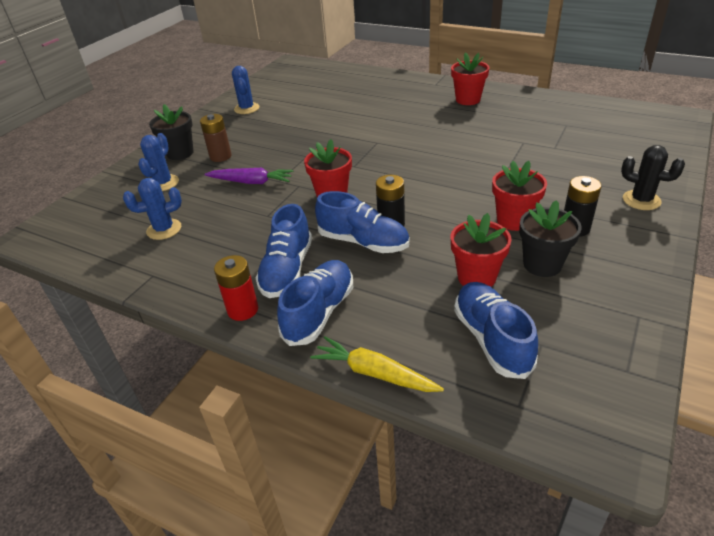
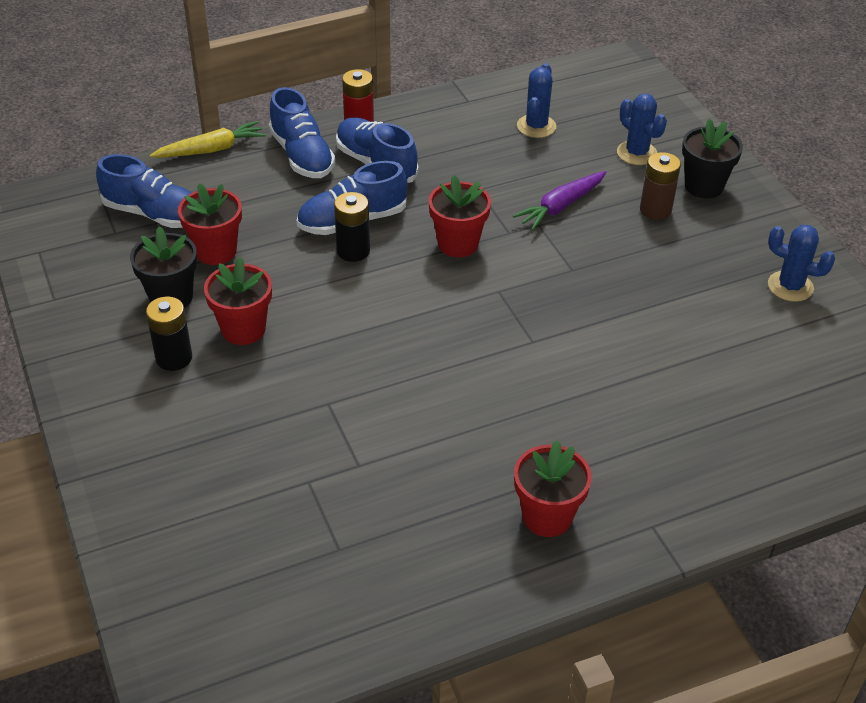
camera: 125 degrees right, 5 degrees up
black cactus [621,145,685,210] -> none

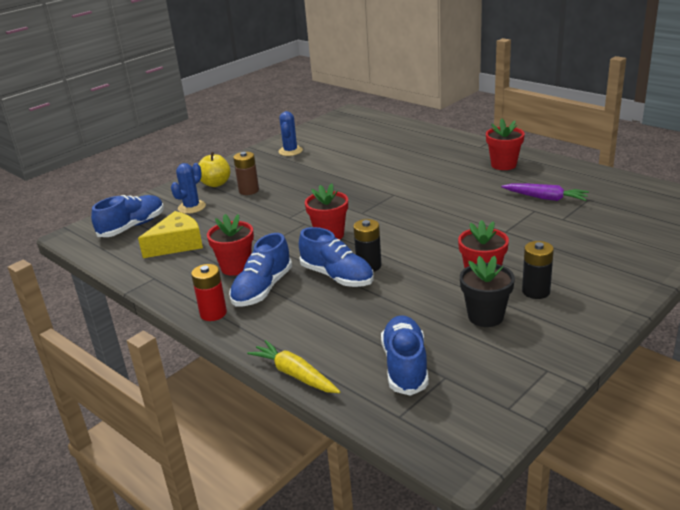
camera: 110 degrees left, 15 degrees down
red flower pot [178,183,242,265] -> red flower pot moved to [207,214,254,276]
blue shoe [269,87,335,178] -> blue shoe moved to [91,195,164,237]
purple carrot [513,171,606,230] -> purple carrot moved to [501,183,589,201]
blue cactus [517,63,556,138] -> yellow cheese [138,211,203,258]
black flower pot [682,119,743,199] -> yellow apple [199,152,231,187]

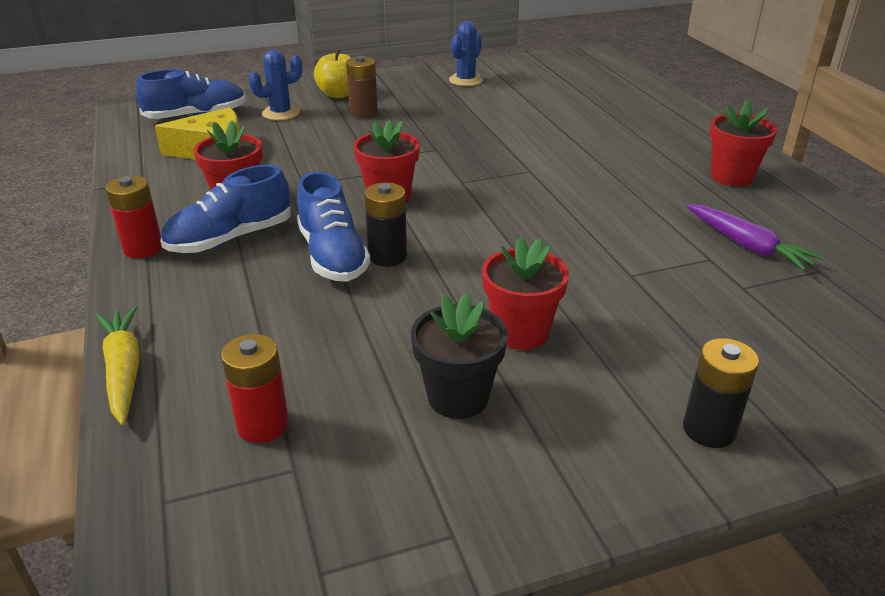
camera: 25 degrees right, 5 degrees up
blue shoe [381,315,429,396] -> red battery [221,334,289,443]
black battery [522,241,554,299] -> black battery moved to [683,338,759,448]

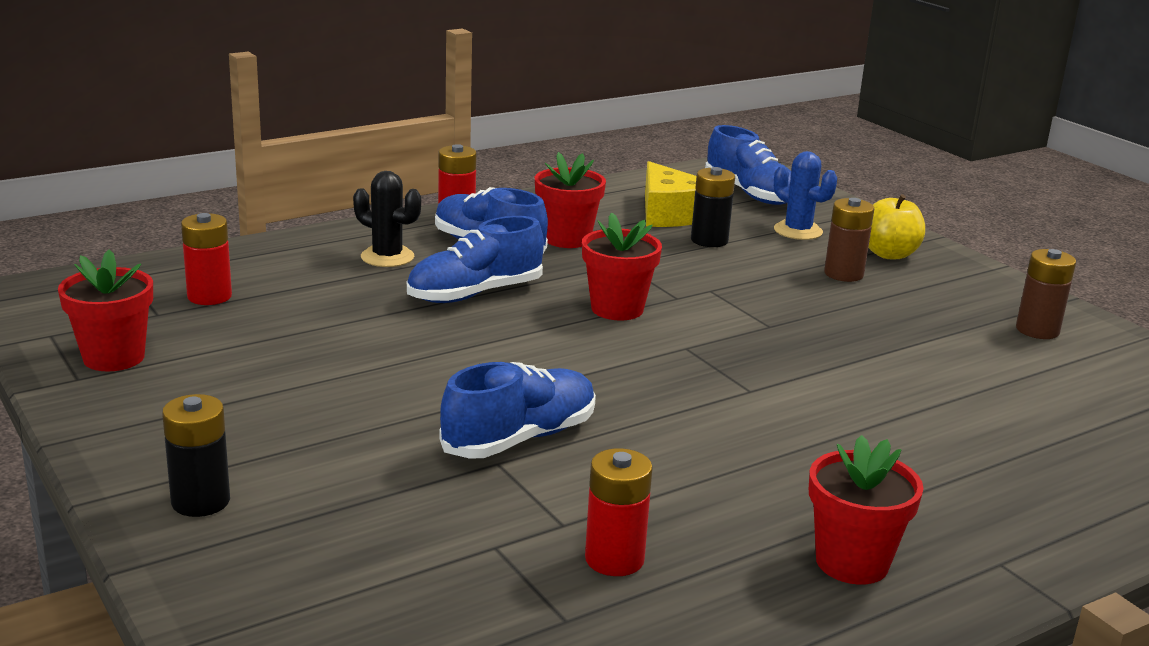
camera: 75 degrees right, 10 degrees down
yellow carrot [96,306,140,425] -> none
black battery [364,183,407,267] -> black battery moved to [691,167,735,247]
black flower pot [411,293,508,419] -> none
blue cactus [449,21,483,86] -> brown battery [1016,249,1076,339]
red flower pot [482,237,569,350] -> red flower pot moved to [58,249,153,372]
purple carrot [686,204,823,271] -> red battery [585,448,653,576]
none -> black cactus [353,171,421,267]
none -> blue shoe [439,362,596,459]

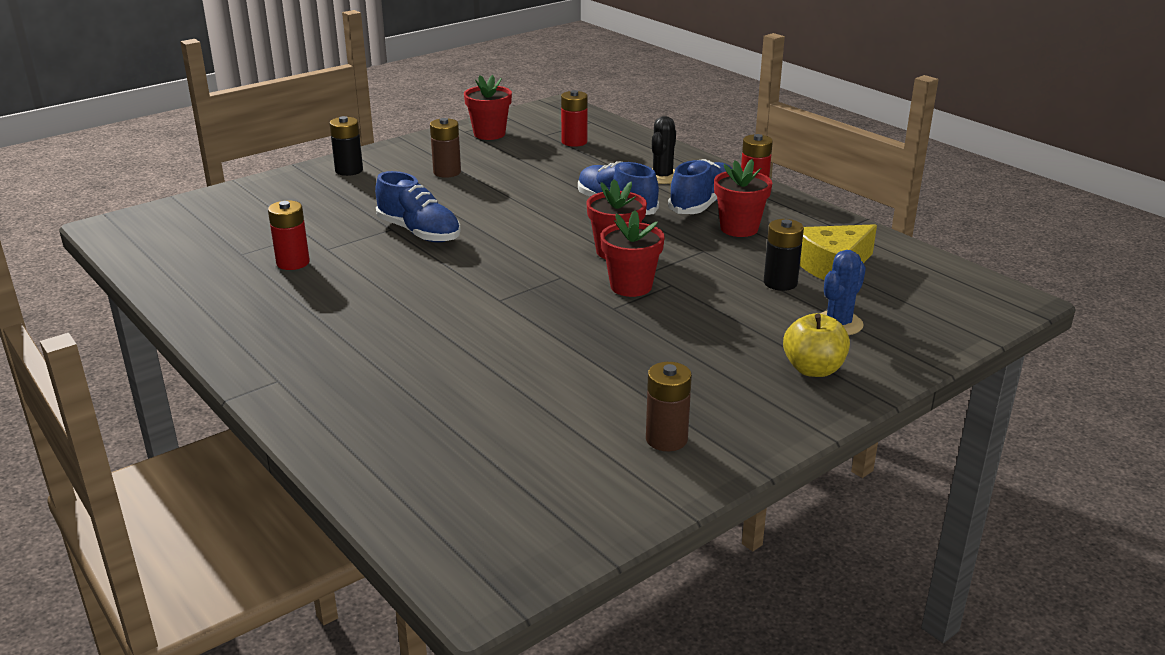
camera: 85 degrees right, 5 degrees up
blue shoe [705,125,791,205] -> none
red flower pot [809,435,924,585] -> red flower pot moved to [601,210,665,297]
brown battery [824,198,874,282] -> brown battery moved to [430,118,461,178]

